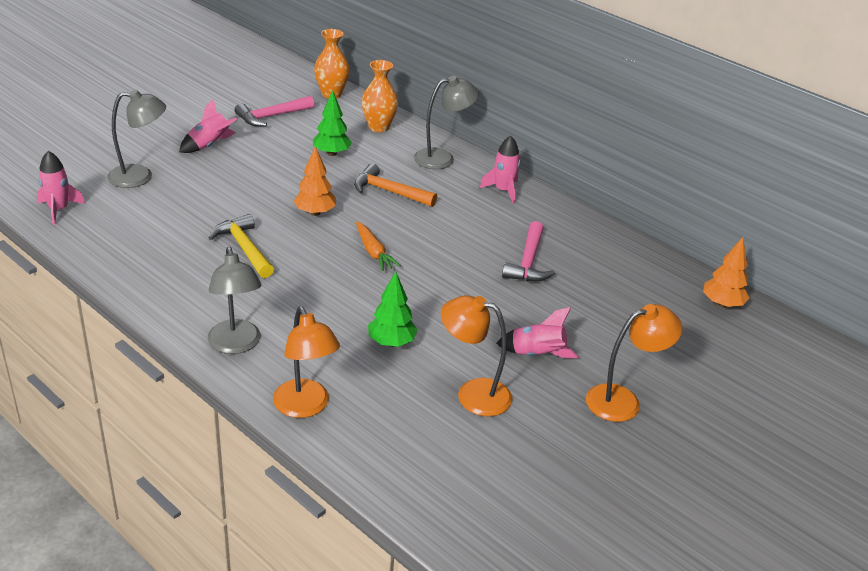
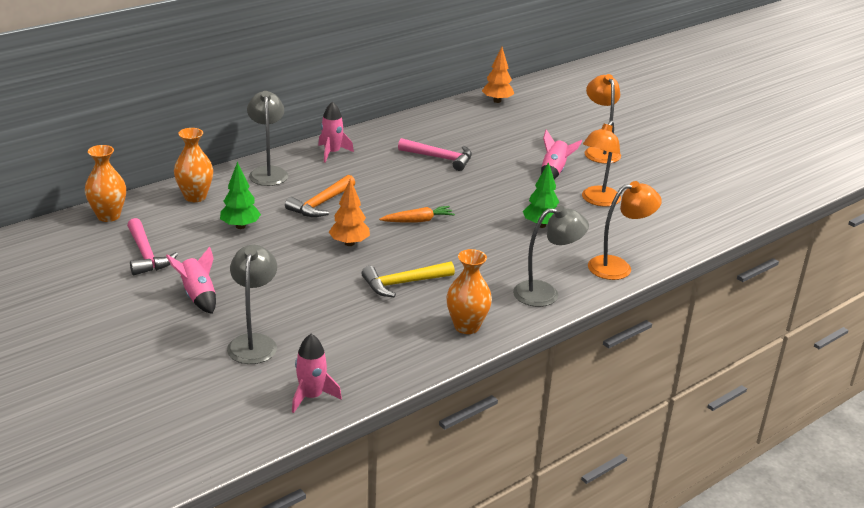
camera: 80 degrees left, 5 degrees down
none -> orange vase [446,249,492,334]

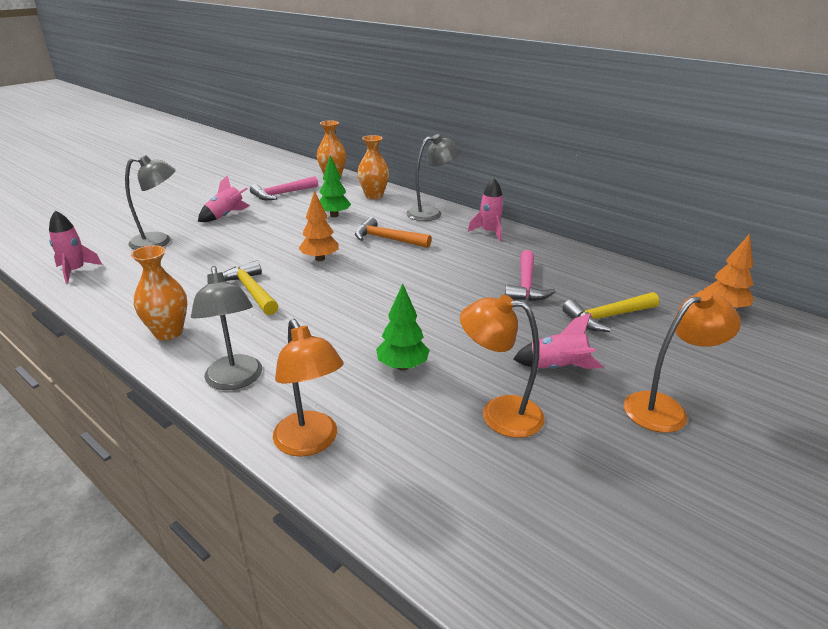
camera: 80 degrees right, 0 degrees up
orange carrot [379,206,455,223] -> none
none -> yellow hammer [562,292,659,332]

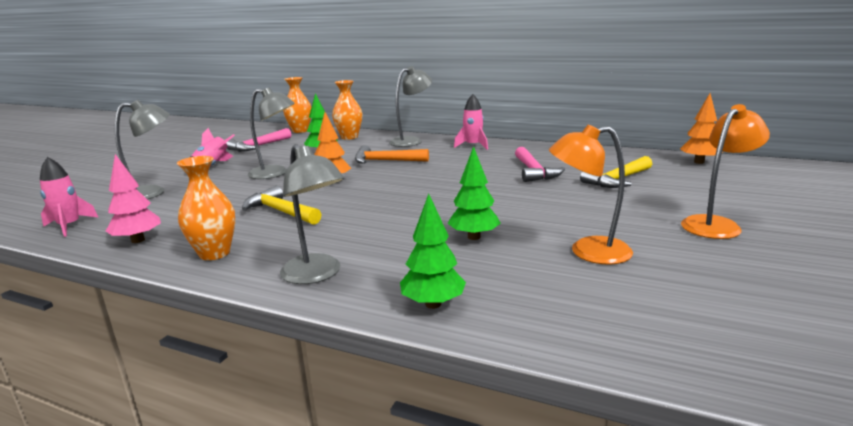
camera: 15 degrees left, 10 degrees down
orange lamp [273,319,343,457] -> green tree [400,194,466,309]
pink rocket [513,313,604,369] -> none
none -> pink tree [106,154,161,243]
none -> grey lamp [248,88,295,179]

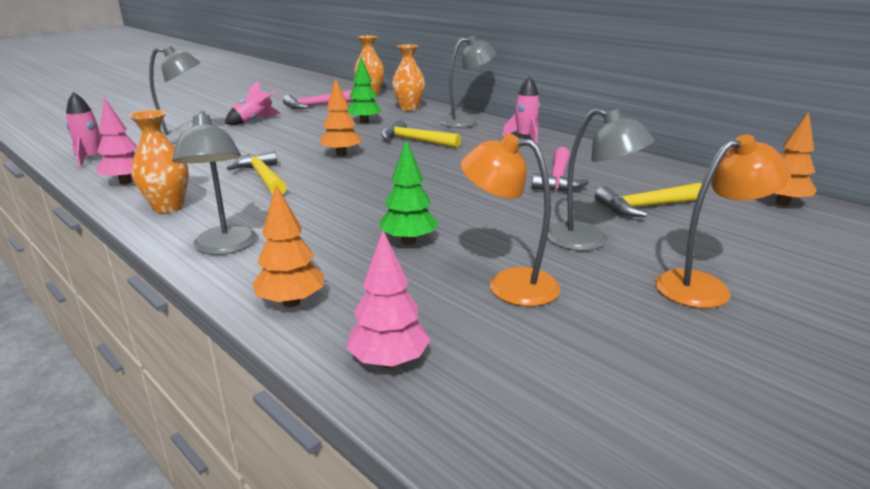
camera: 20 degrees right, 5 degrees up
grey lamp [248,88,295,179] -> grey lamp moved to [547,108,655,251]
orange hammer [355,145,429,164] -> yellow hammer [381,120,461,148]
green tree [400,194,466,309] -> orange tree [252,185,324,307]
none -> pink tree [346,230,430,368]

